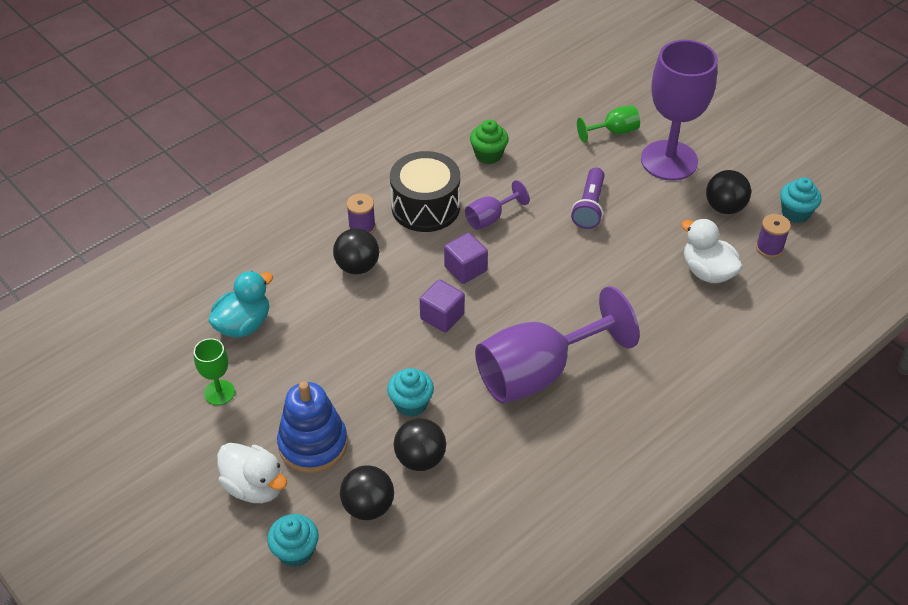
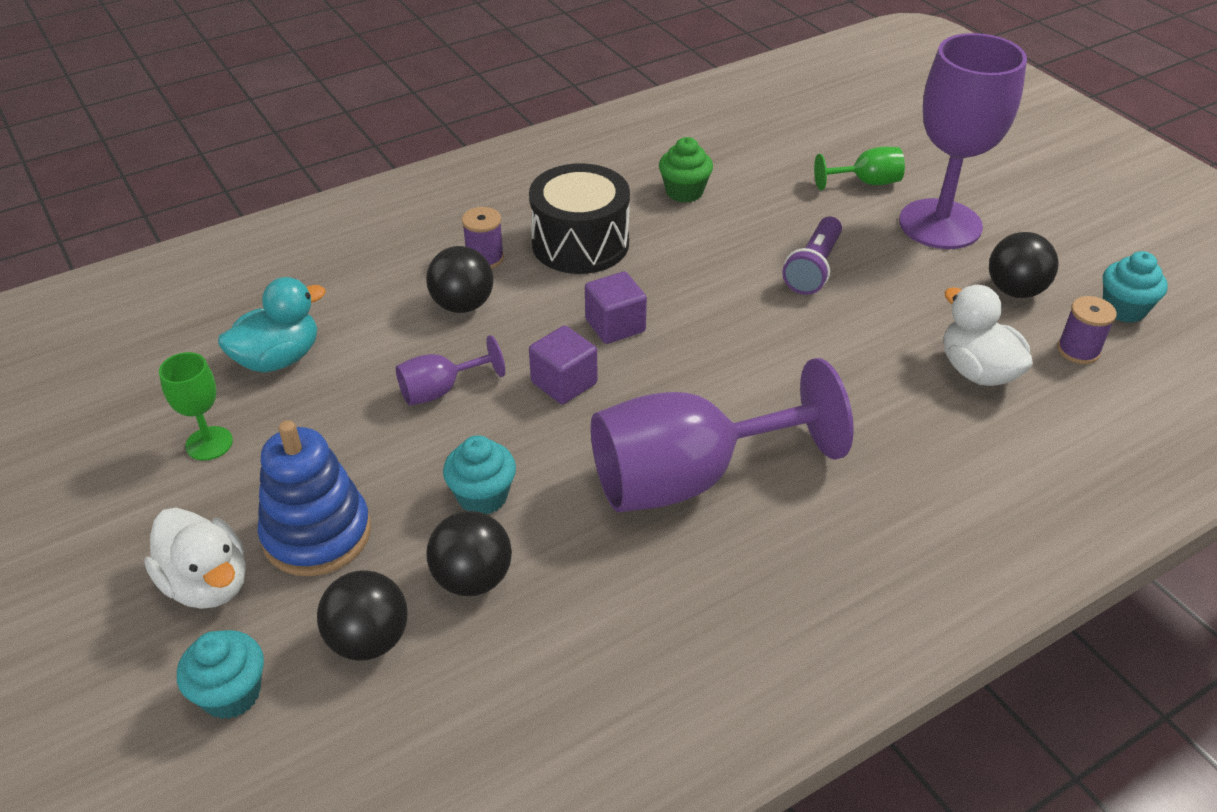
camera: 10 degrees right, 5 degrees down
purple goblet [465,180,530,230] -> purple goblet moved to [396,335,505,406]

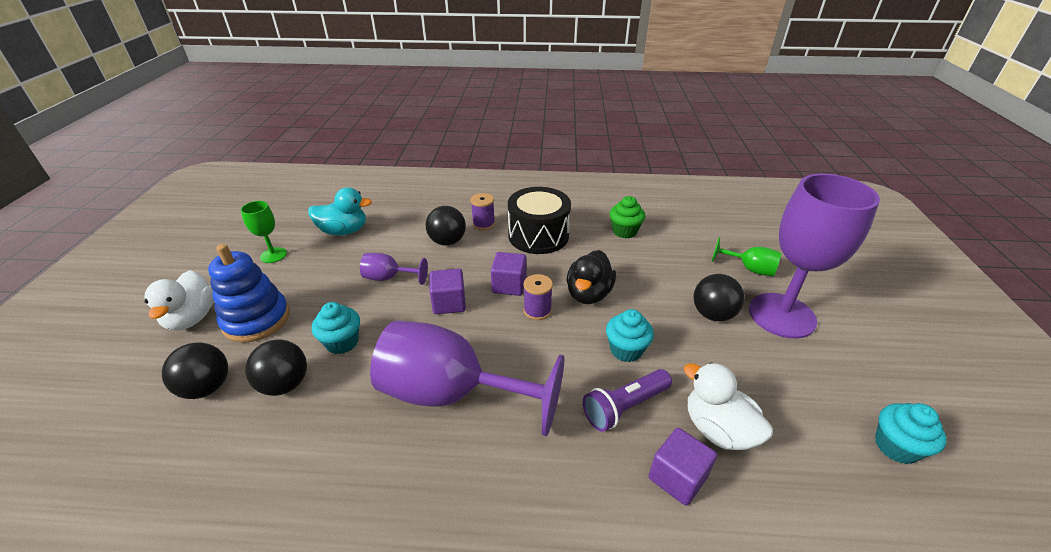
camera: 35 degrees right, 5 degrees down
turquoise cupcake [177,630,264,719] -> turquoise cupcake moved to [606,309,654,362]
purple flashlight [782,217,842,295] -> purple flashlight moved to [583,369,672,432]
white duck [943,285,1033,386] -> white duck turned 45 degrees counterclockwise [683,362,773,450]
black ball [989,232,1058,298] -> black ball moved to [693,274,745,321]
purple spool [1057,296,1117,364] -> purple spool moved to [523,274,553,320]
none -> black duck [567,250,616,304]
none -> purple cube [649,428,717,506]

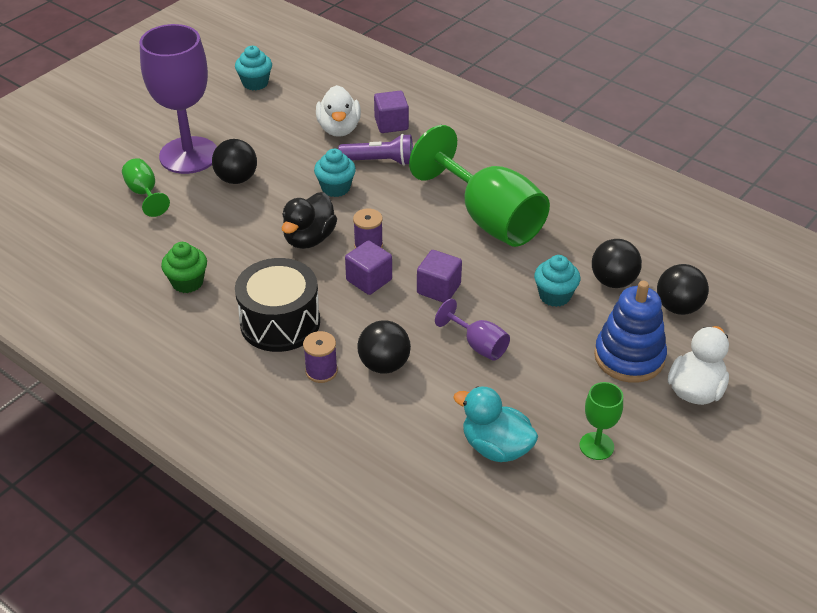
camera: 145 degrees left, 5 degrees up
purple goblet [370,320,564,436] -> green goblet [409,125,550,247]
black duck [567,250,616,304] -> black duck turned 150 degrees clockwise [282,192,337,249]

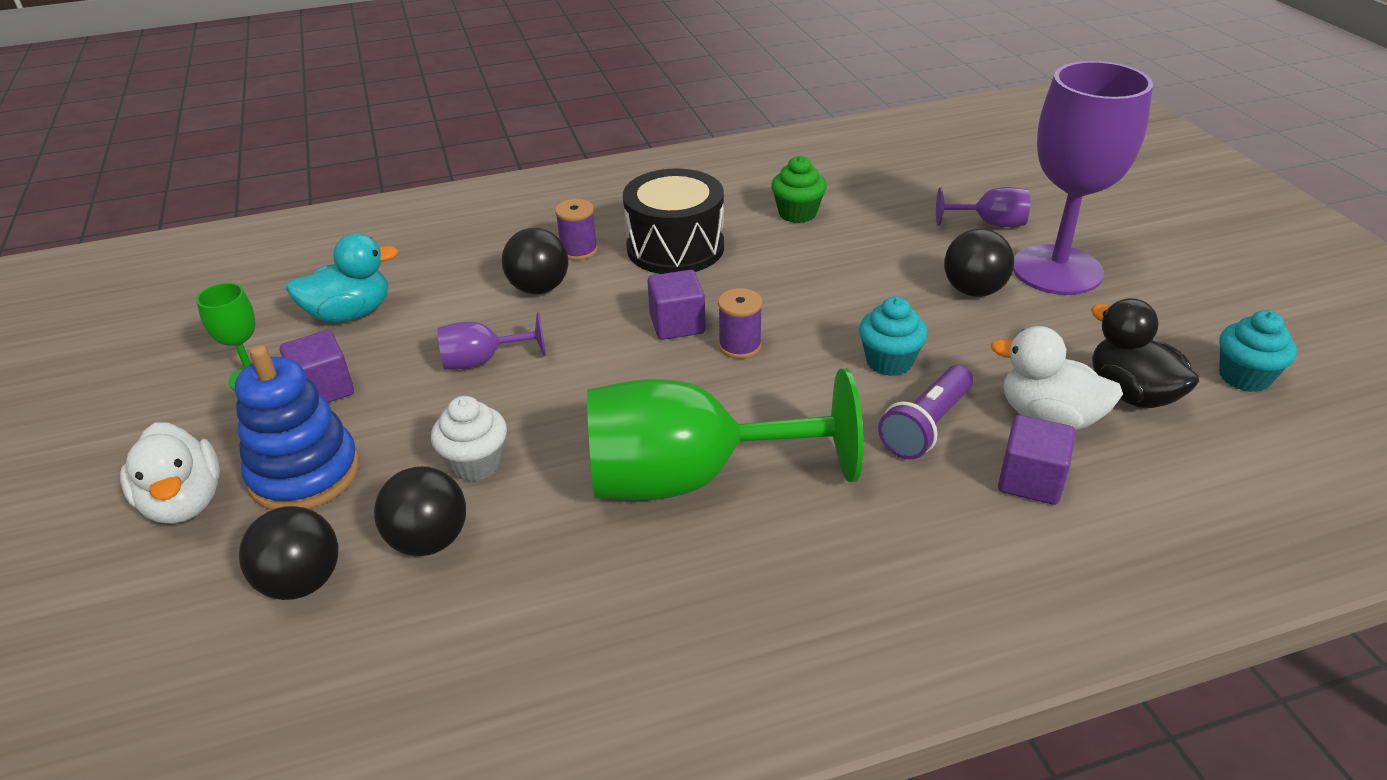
camera: 125 degrees right, 5 degrees down
green goblet [122,158,170,217] -> purple goblet [936,187,1030,227]
black duck [282,192,337,249] -> black duck moved to [1091,298,1199,408]
purple cube [417,250,462,303] -> purple cube moved to [280,330,354,403]
turquoise cupcake [534,255,580,307] -> white cupcake [431,396,507,482]

